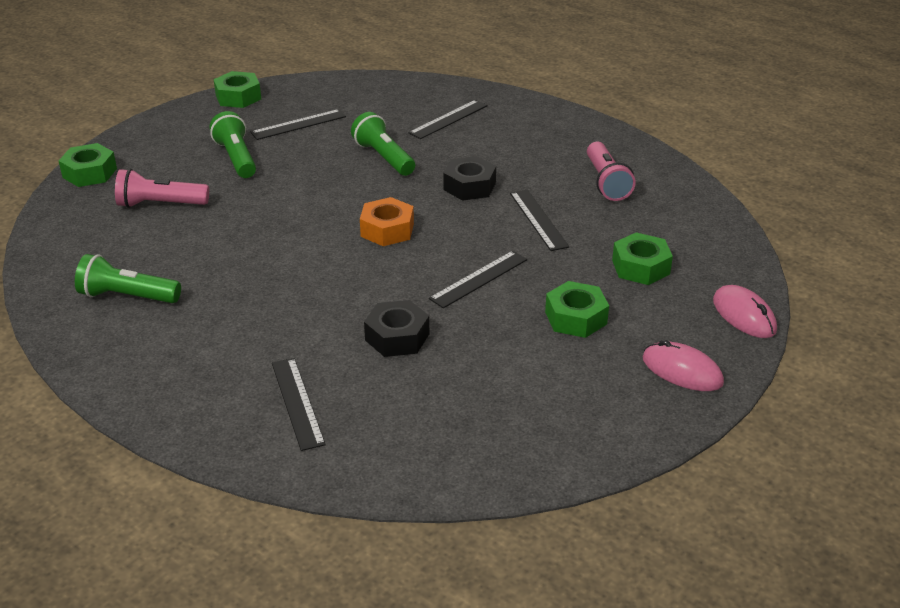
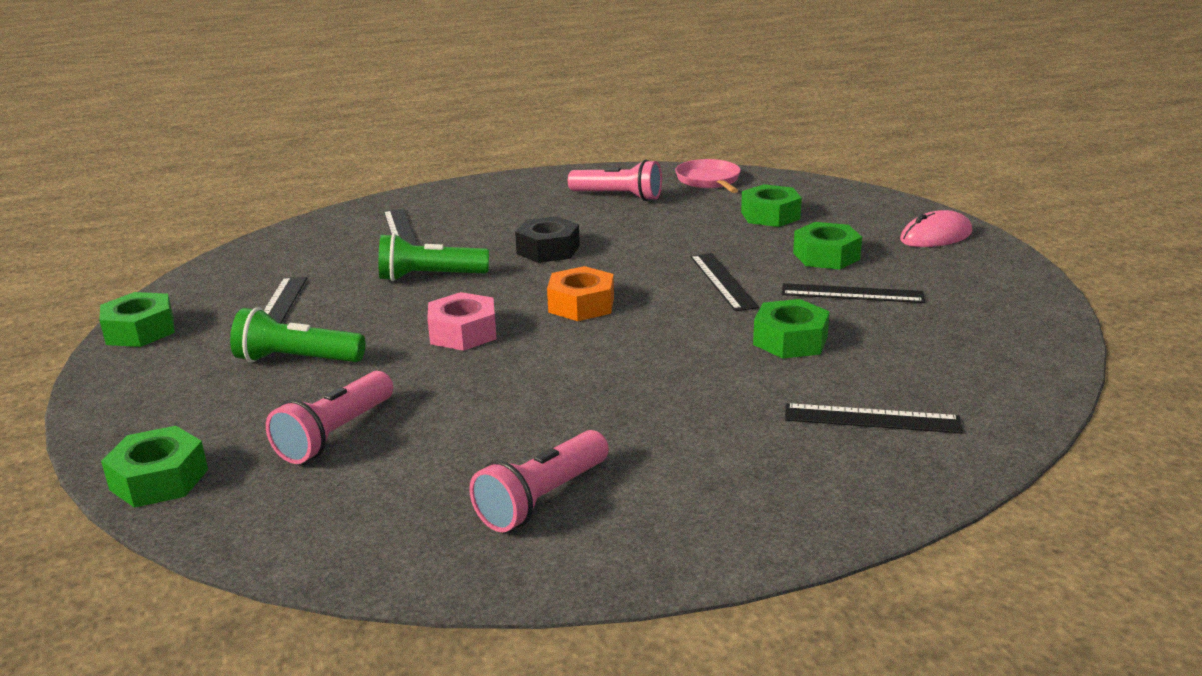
camera: 60 degrees left, 10 degrees down
green flashlight [75,254,181,303] -> pink flashlight [469,430,609,532]
black nut [364,300,429,357] -> green nut [753,299,830,359]
black ruler [510,190,569,251] -> black ruler moved to [782,283,925,303]
pink mouse [713,285,777,338] -> none
none -> pink nut [427,292,497,351]
none -> pink pan [675,159,741,193]

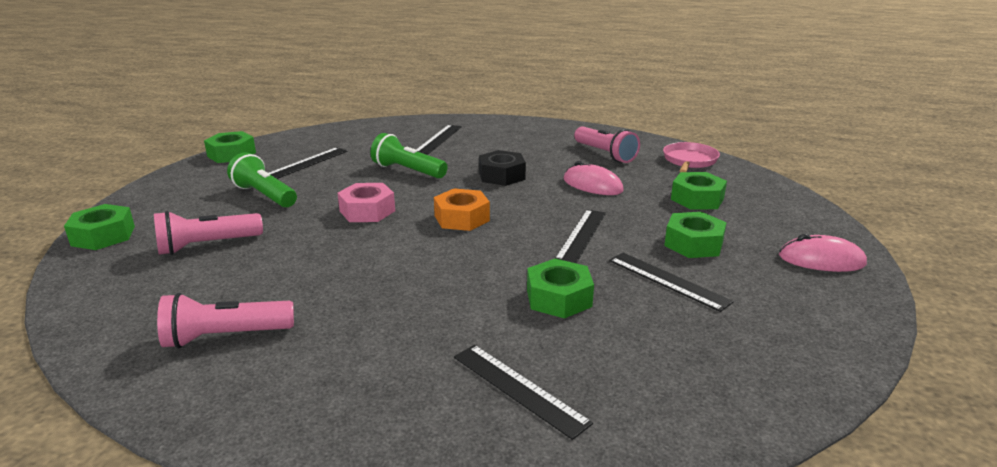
camera: 35 degrees right, 0 degrees up
none -> pink mouse [564,161,624,195]

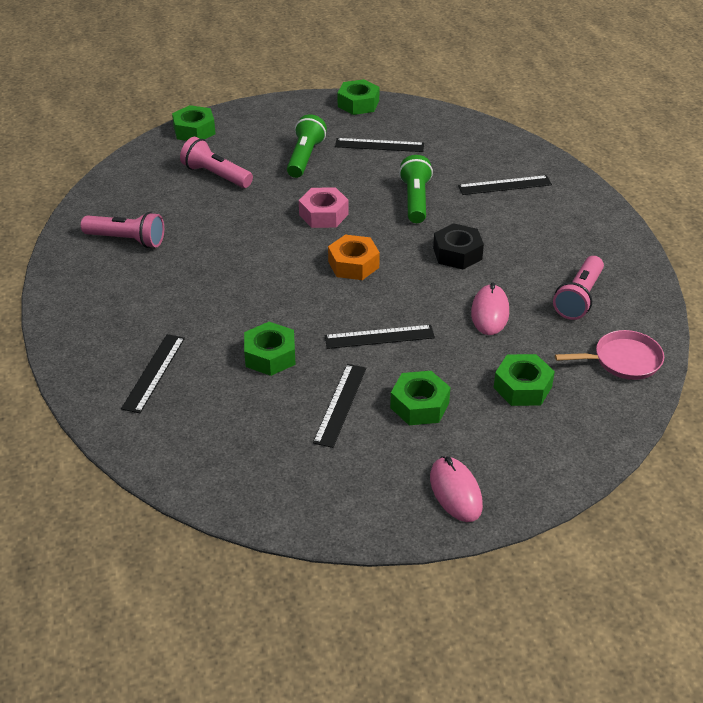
camera: 60 degrees right, 15 degrees up
pink flashlight [157,293,294,349] -> pink flashlight turned 150 degrees clockwise [81,212,164,248]

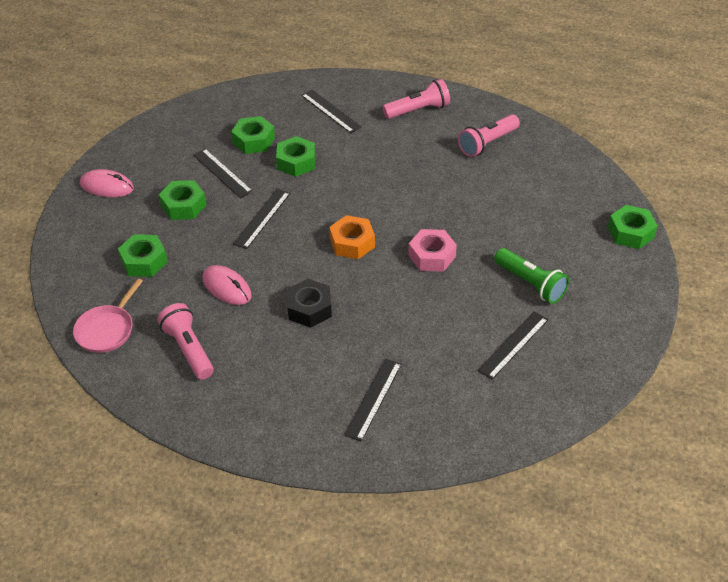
camera: 125 degrees right, 5 degrees up
pink flashlight [180,137,253,188] -> pink flashlight moved to [382,79,450,119]
green nut [338,79,380,115] -> green nut moved to [231,116,275,154]
green flashlight [399,155,433,223] -> none

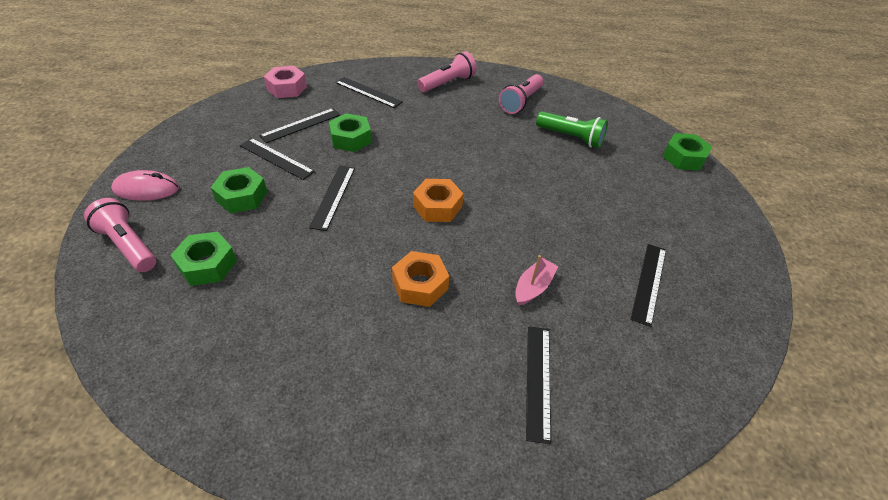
camera: 20 degrees left, 0 degrees up
pink pan [73,279,143,353] -> none
pink flashlight [157,303,214,380] -> pink flashlight moved to [84,198,156,272]
pink mouse [202,265,252,305] -> none
green nut [231,116,275,154] -> black ruler [259,108,340,143]
black nut [287,279,332,328] -> orange nut [392,251,449,307]
pink nut [408,229,457,272] -> pink nut moved to [264,66,307,98]
green flashlight [494,248,569,304] -> green flashlight moved to [536,111,608,148]
none -> pink boat [515,255,558,306]

